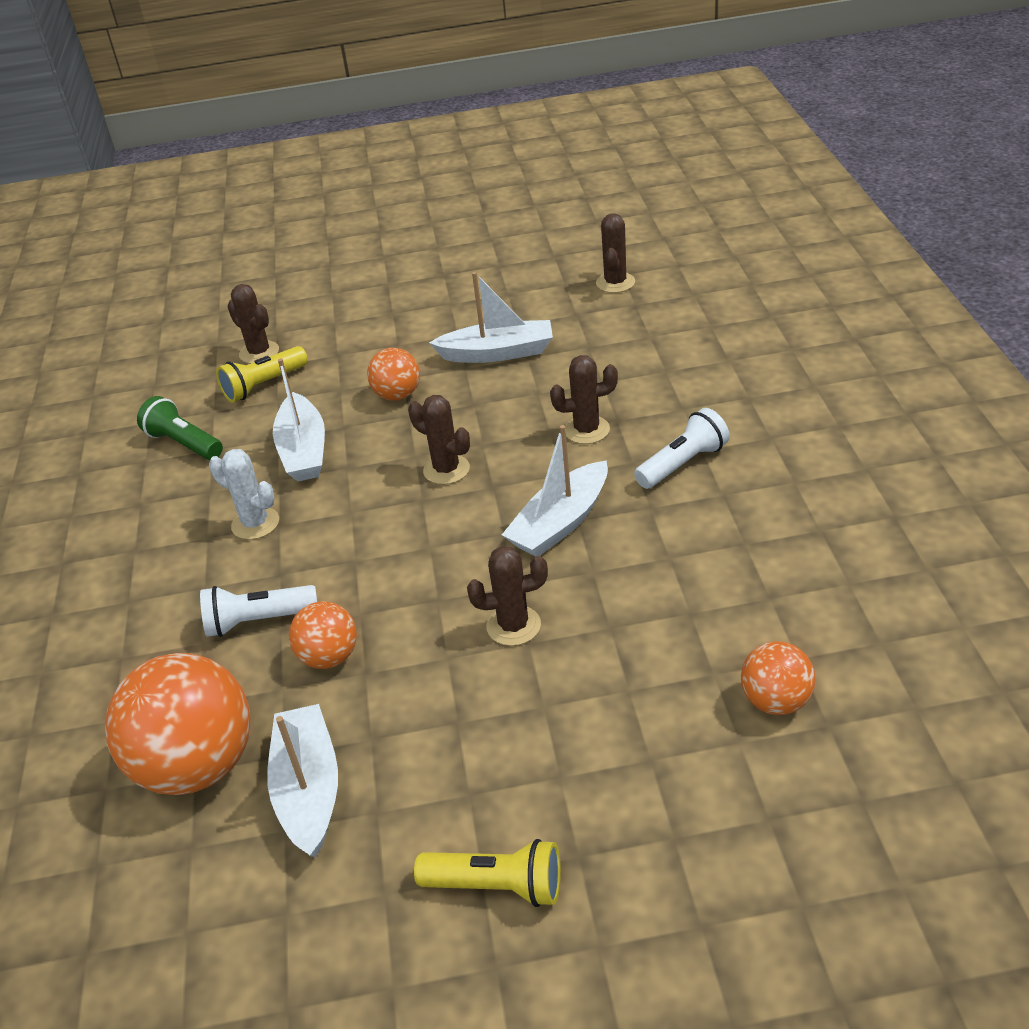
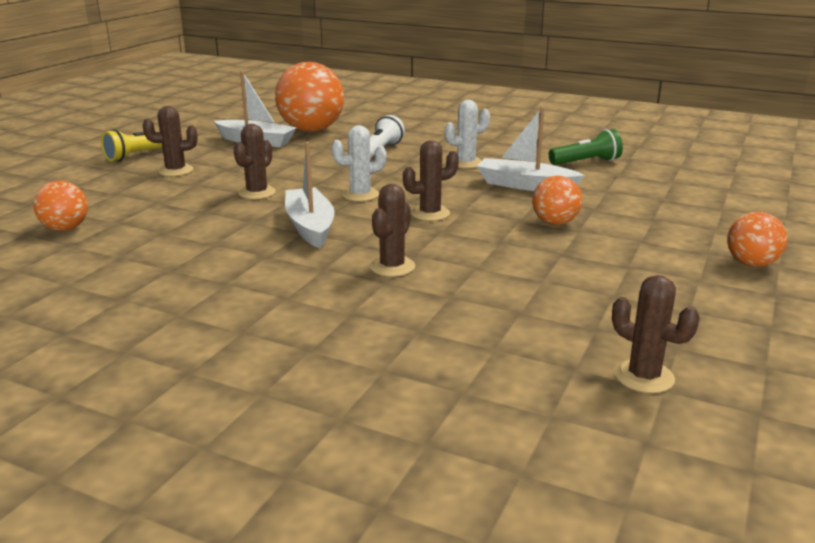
camera: 120 degrees right, 15 degrees down
yellow flashlight [216,346,308,403] -> none
brown cactus [227,284,279,364] -> brown cactus moved to [142,106,197,176]
orange ball [289,601,357,669] -> orange ball moved to [727,212,788,267]
white boat [429,272,553,363] -> none
white flashlight [634,408,730,489] -> none
none -> white cactus [332,125,386,201]

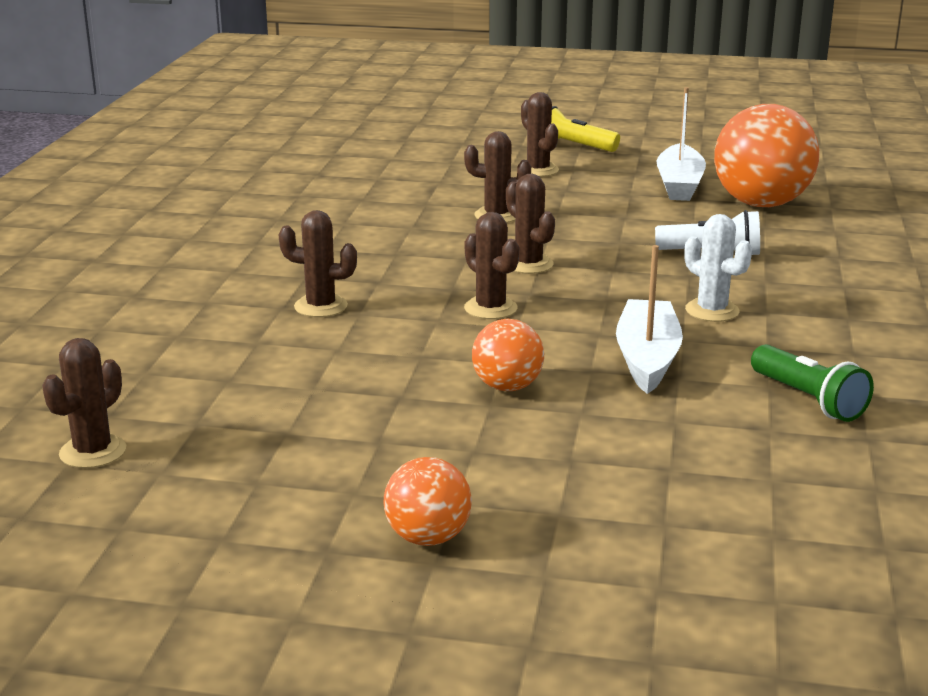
camera: 75 degrees right, 0 degrees up
orange ball [33,181,88,231] -> none
white boat [285,142,335,248] -> none
white cactus [332,125,386,201] -> brown cactus [506,174,555,274]

